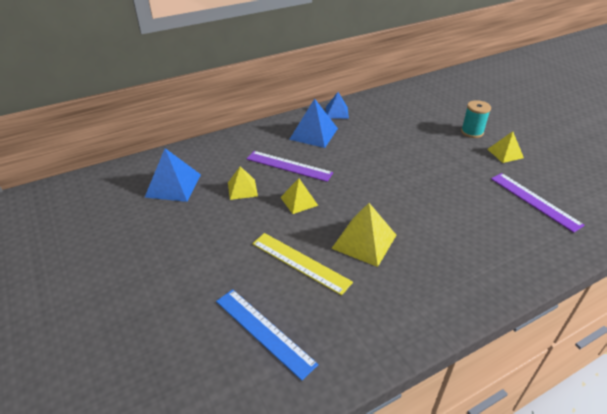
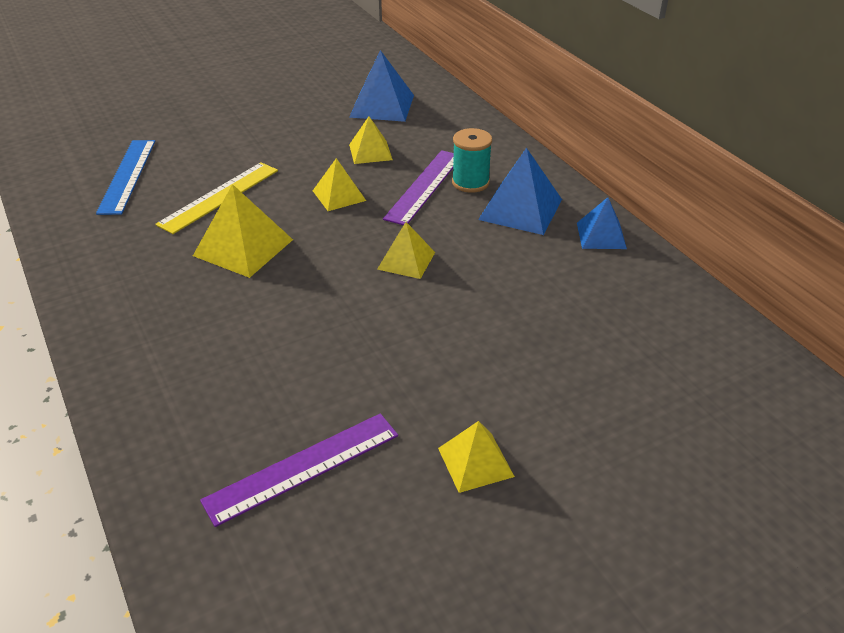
camera: 90 degrees right, 0 degrees up
blue ruler [216,289,319,381] -> blue ruler turned 45 degrees counterclockwise [96,140,155,215]
turquoise spool [461,100,491,138] -> turquoise spool moved to [452,128,492,193]
none -> yellow pyramid [377,222,435,279]

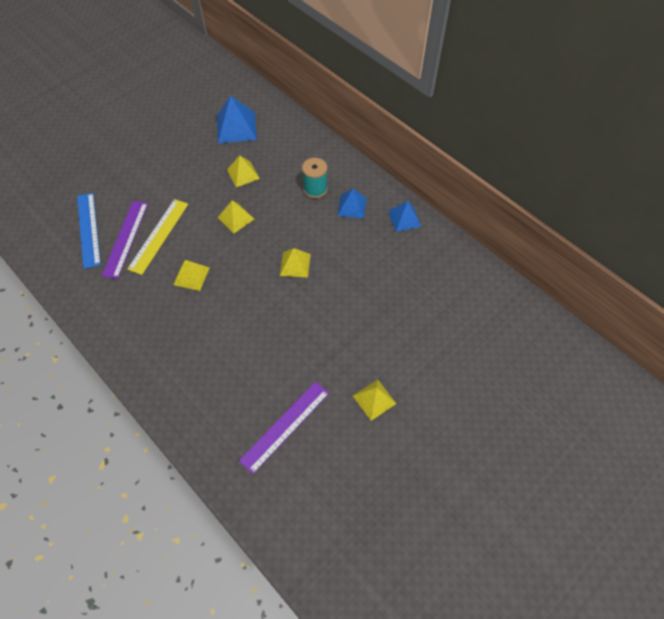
camera: 15 degrees left, 20 degrees up
yellow pyramid [193,184,293,278] -> yellow pyramid [173,260,209,291], size x0.63
purple ruler [383,150,454,225] -> purple ruler moved to [102,201,148,279]
blue pyramid [478,148,562,235] -> blue pyramid [337,189,367,219], size x0.63

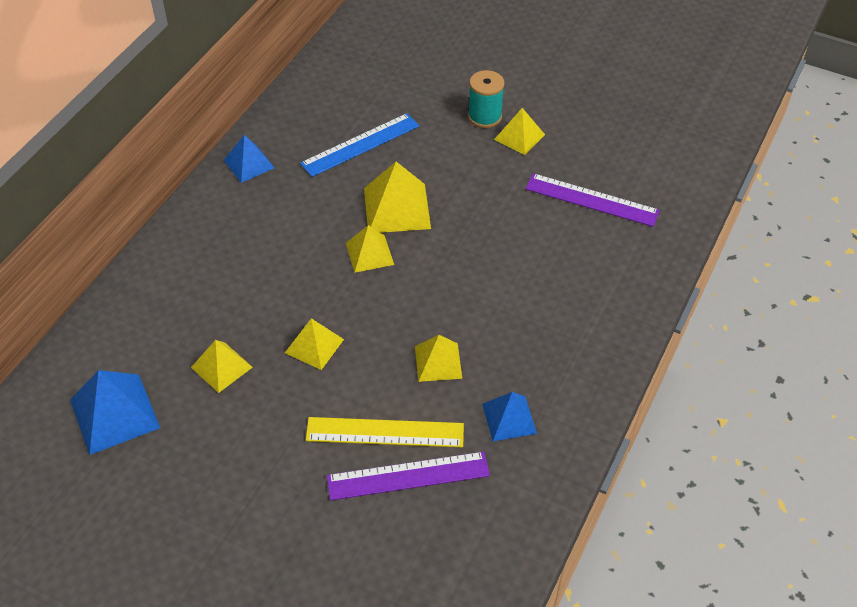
camera: 110 degrees left, 10 degrees down
blue ruler [77,193,101,269] -> blue ruler moved to [300,113,420,177]
turquoise spool [302,158,328,199] -> turquoise spool moved to [468,70,505,128]
blue pyramid [337,189,367,219] -> blue pyramid moved to [482,392,537,441]
none -> yellow pyramid [364,162,431,233]

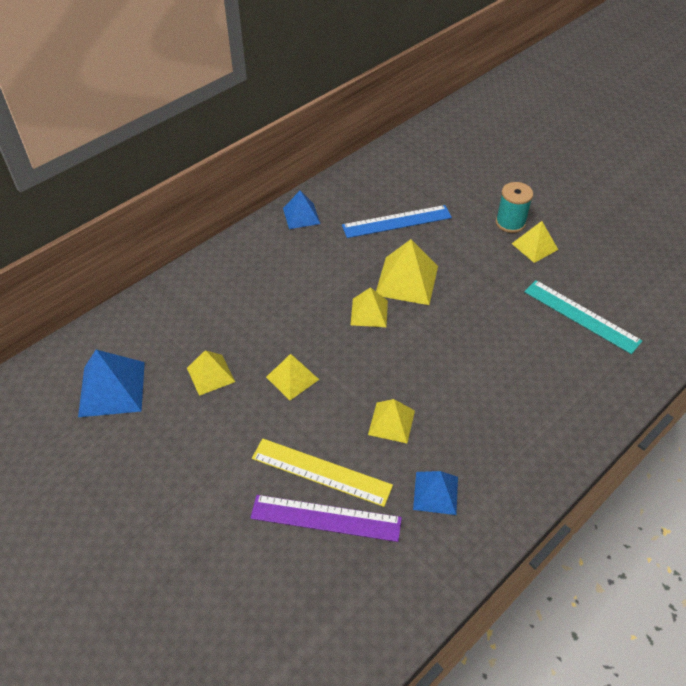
camera: 20 degrees right, 0 degrees up
purple ruler [525,173,660,227] -> turquoise ruler [524,280,642,354]

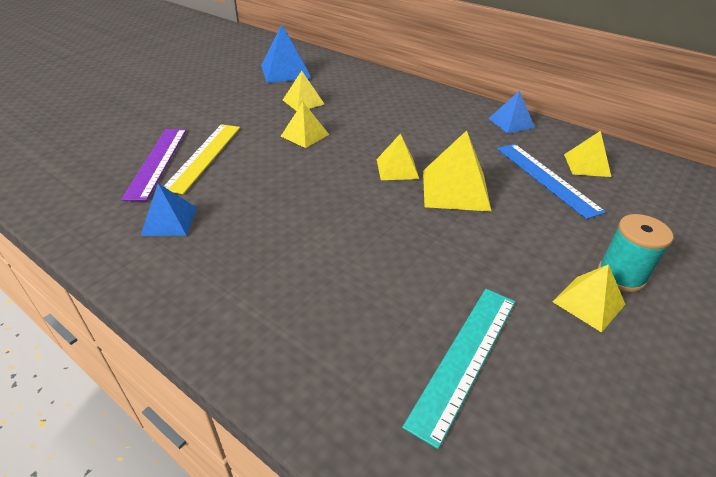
camera: 80 degrees right, 10 degrees down
yellow pyramid [368,399,415,443] -> yellow pyramid moved to [564,131,611,177]

